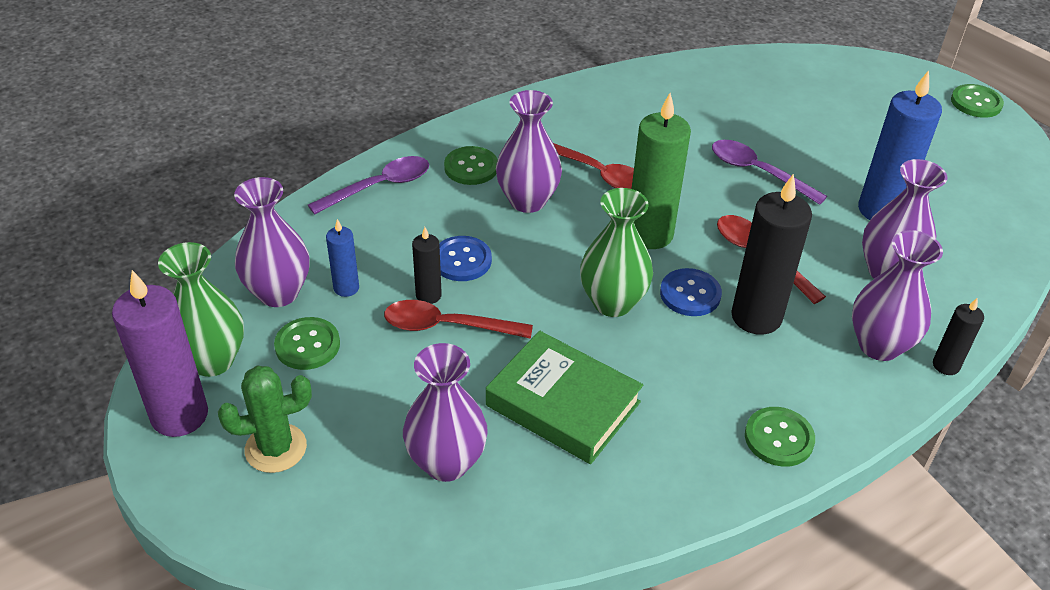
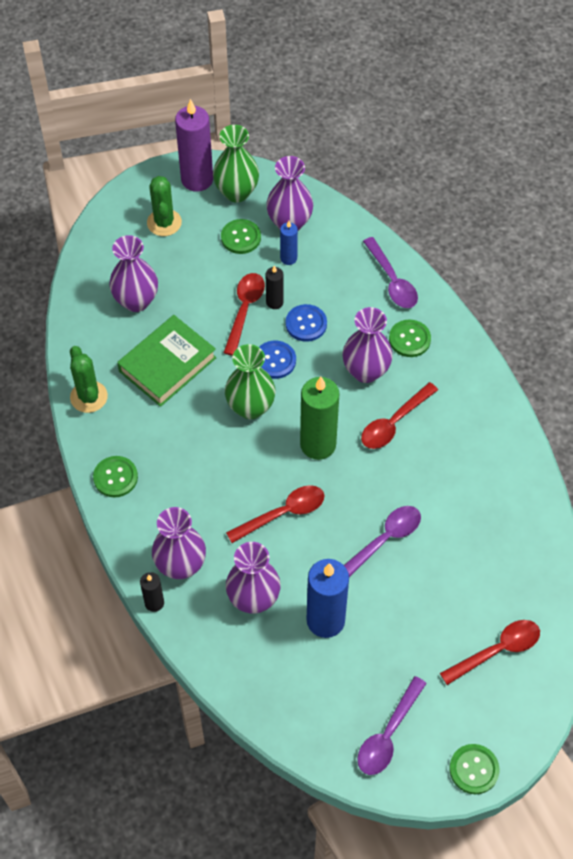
camera: 100 degrees right, 15 degrees up
blue button [660,268,722,316] -> blue button moved to [259,341,296,379]
black candle [731,174,812,335] -> none
none -> green cactus [70,346,108,413]
none -> purple spoon [357,676,427,775]
none -> red spoon [440,620,540,685]

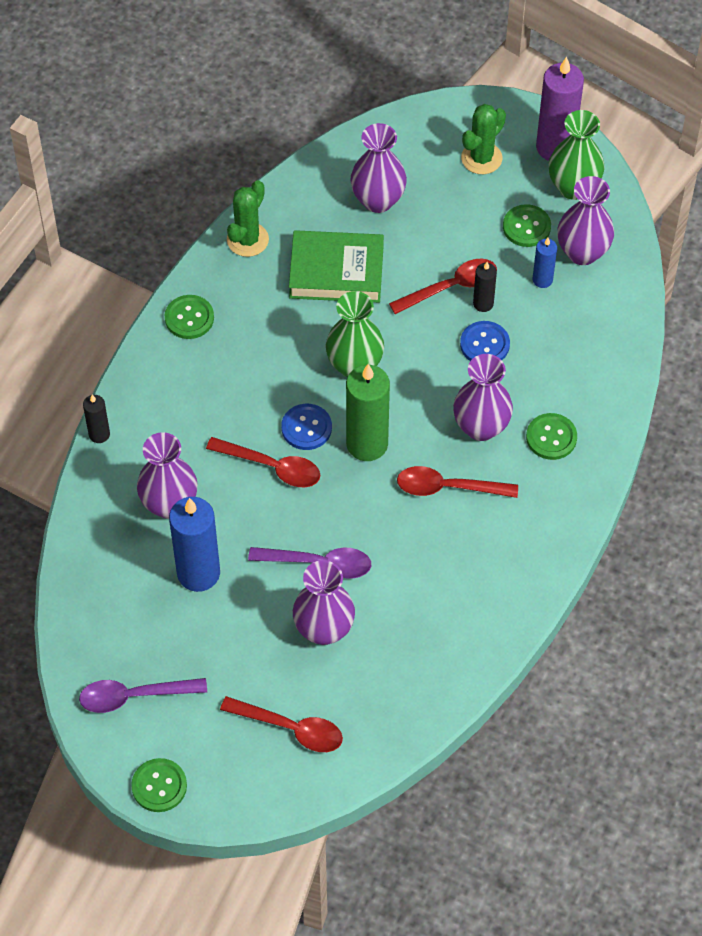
camera: 50 degrees right, 0 degrees up
purple vase [152,507,206,579] -> purple vase moved to [293,560,355,645]
blue button [259,341,296,379] -> blue button moved to [281,404,332,450]
purple spoon [363,237,418,308] -> none

